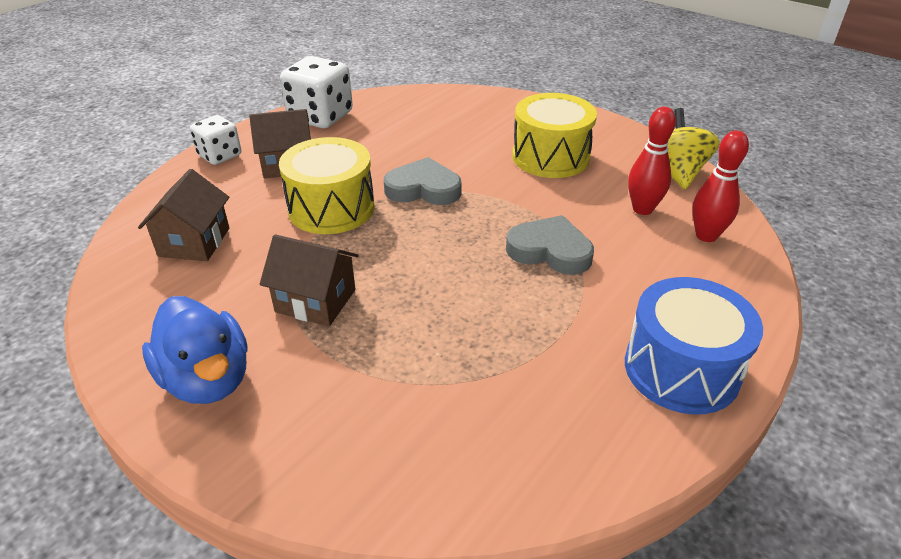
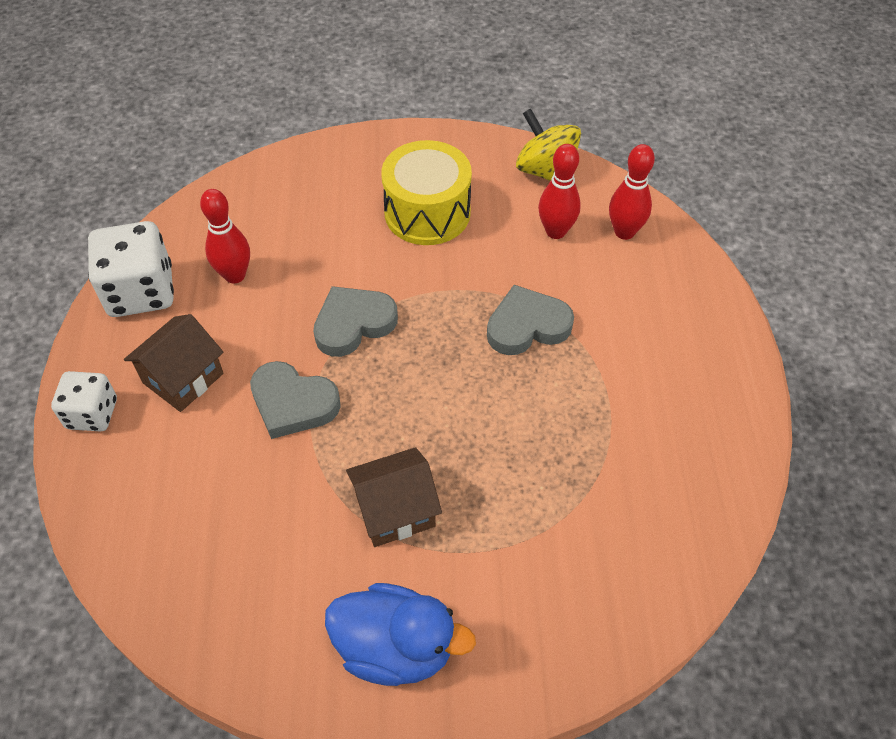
camera: 40 degrees left, 15 degrees up
brown house [138,169,229,261] -> none
yellow drum [279,137,375,234] -> grey heart [250,361,341,439]
blue drum [625,277,763,414] -> none
none -> red bowling pin [200,189,250,284]

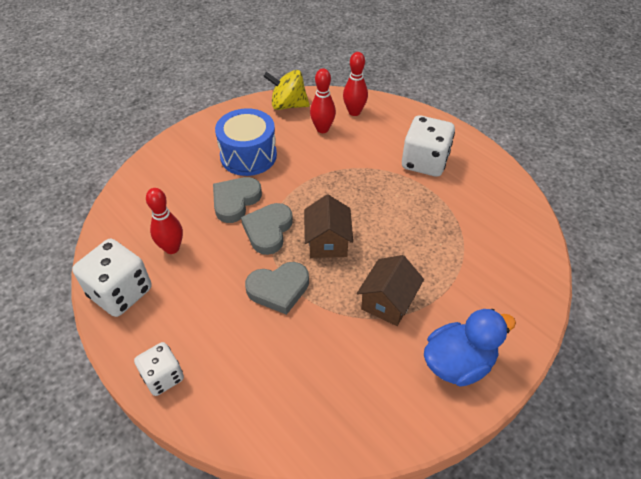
camera: 40 degrees left, 5 degrees down
brown house [124,314,224,412] -> brown house moved to [304,194,353,258]
yellow drum [381,140,472,245] -> blue drum [215,108,277,176]
grey heart [487,285,574,355] -> grey heart moved to [213,177,262,223]
none -> white dice [402,115,455,177]

